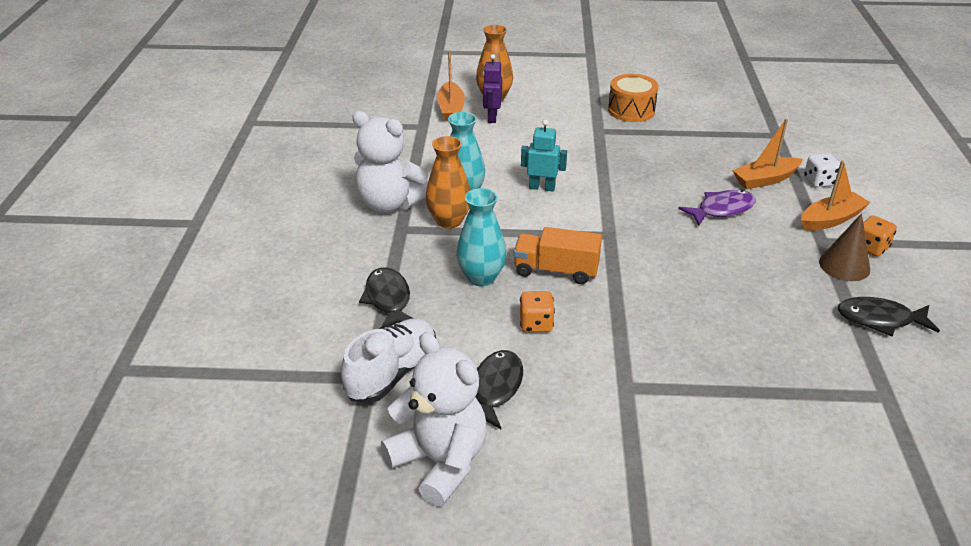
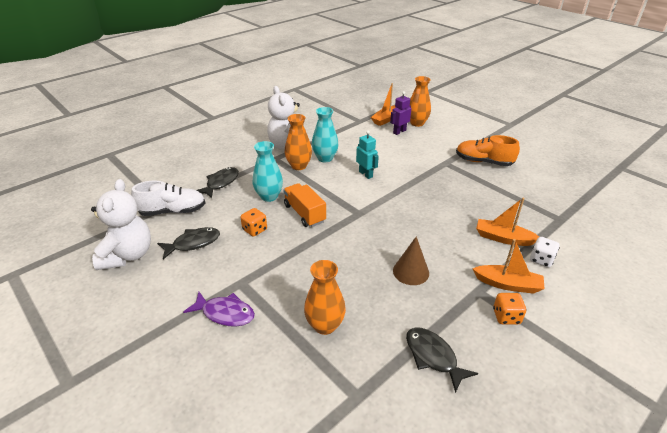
camera: 45 degrees right, 0 degrees up
orange drum [608,74,659,122] -> orange shoe [456,135,520,166]
purple fish [678,190,755,226] -> purple fish moved to [183,292,255,327]
brown cone [819,213,870,281] -> brown cone moved to [393,236,429,285]
none -> orange vase [304,260,346,335]

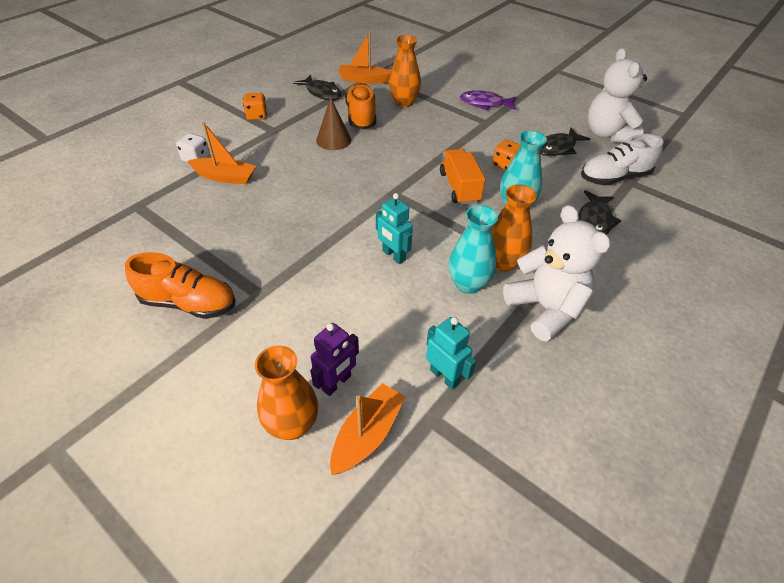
camera: 170 degrees right, 10 degrees up
orange truck [283,183,326,227] -> orange truck turned 150 degrees counterclockwise [440,149,485,205]
orange boat [472,239,545,294] -> orange boat moved to [338,32,391,84]
none -> orange shoe [345,83,376,129]
none -> turquoise robot [426,317,476,390]

